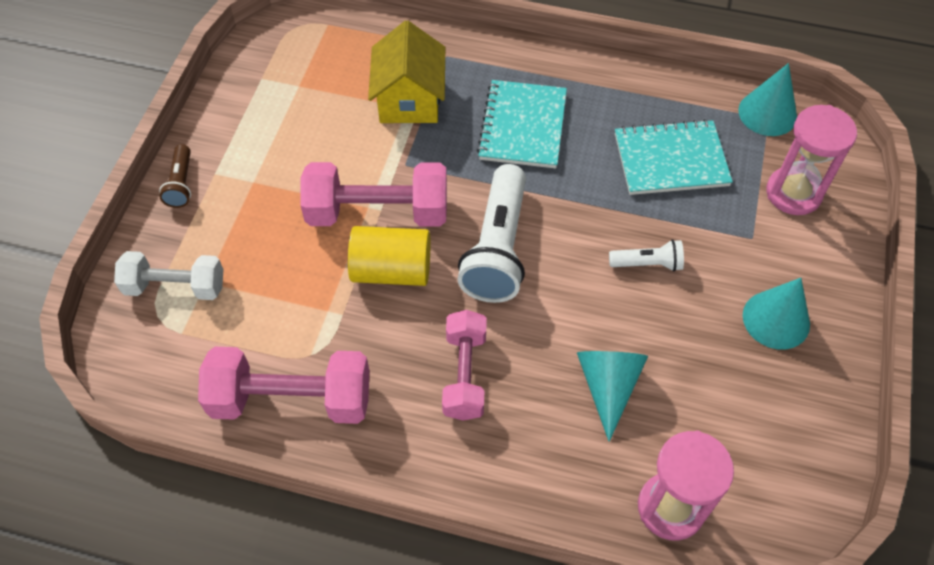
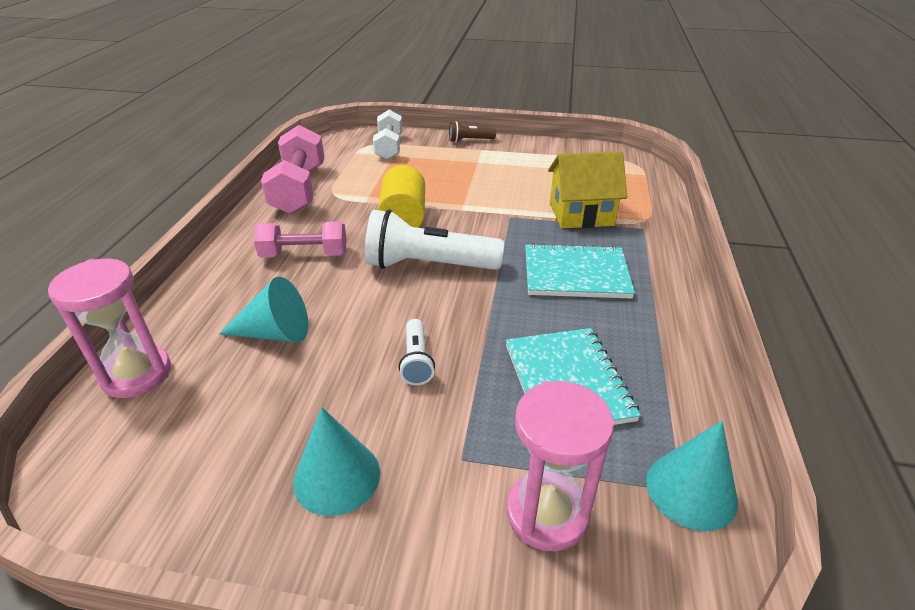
camera: 85 degrees right, 20 degrees down
pink dumbbell [300,162,447,227] -> none

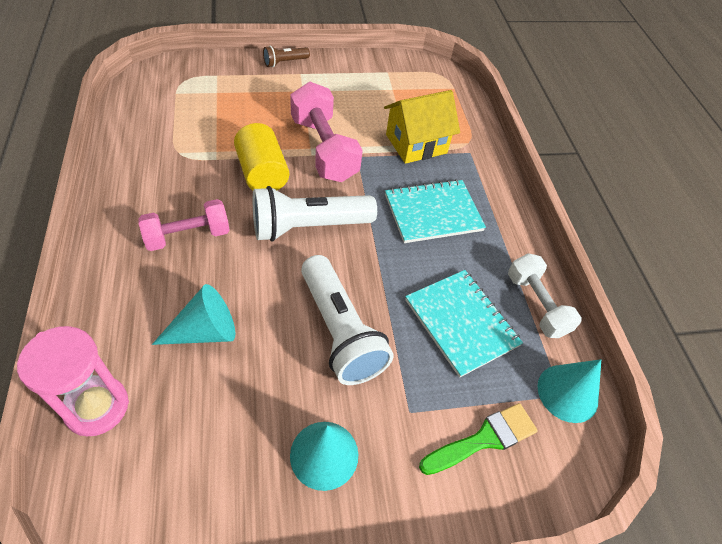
camera: 25 degrees left, 15 degrees up
pink dumbbell [261,125,325,214] -> pink dumbbell moved to [290,82,363,182]
white dumbbell [373,110,402,160] -> white dumbbell moved to [508,253,582,338]
white flashlight [399,319,435,385] -> white flashlight [301,255,394,385], size x2.04
pink hourglass [507,381,614,552] -> green brush [419,403,538,475]

